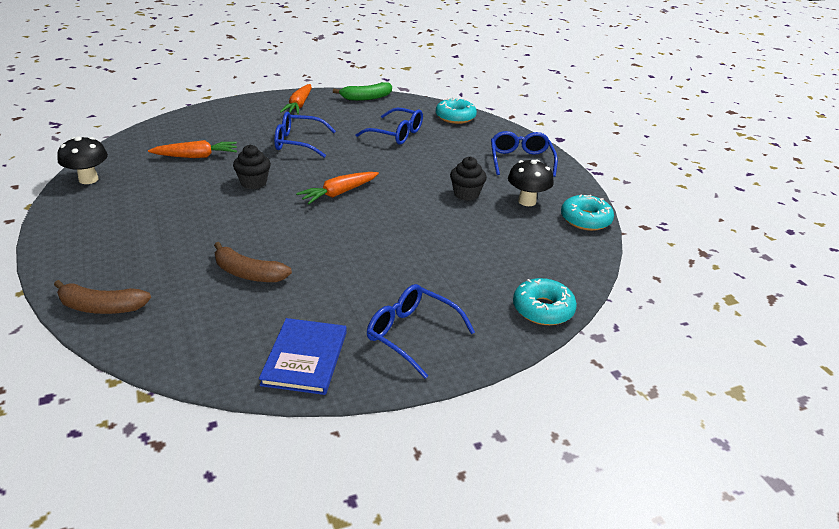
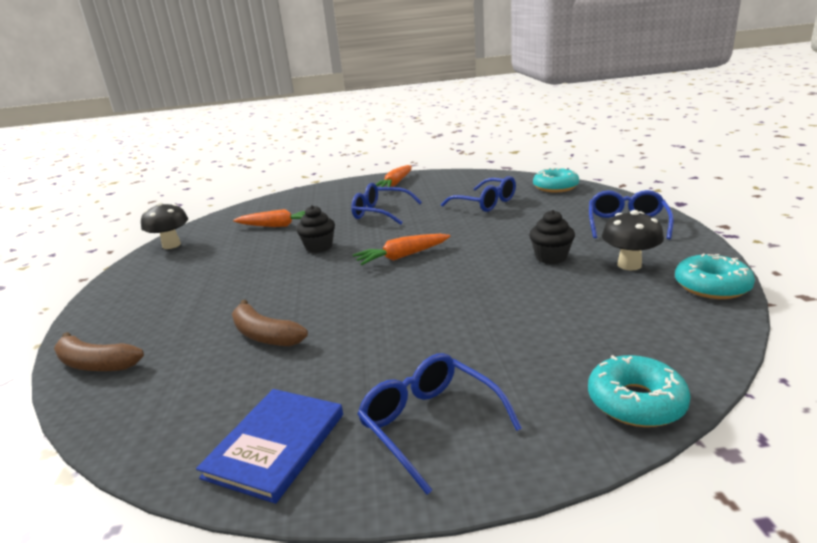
camera: 20 degrees right, 10 degrees down
green banana [333,82,392,101] -> none

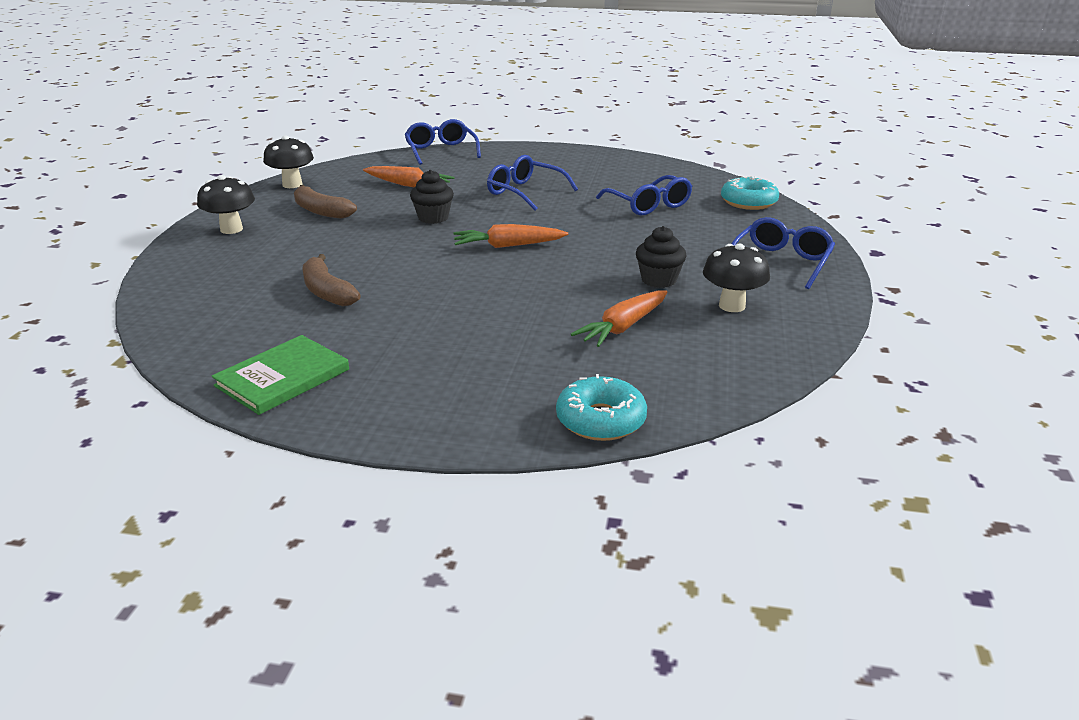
camera: 15 degrees right, 5 degrees up
brown banana [54,332,144,371] -> brown banana moved to [294,185,357,219]
blue book [196,389,343,504] -> green book [211,335,349,415]
blue glasses [357,353,522,495] -> blue glasses moved to [404,119,481,165]
orange carrot [376,165,412,187] -> orange carrot moved to [571,290,667,347]
turquoise donut [675,254,755,299] -> none
none -> black mushroom [197,175,255,234]

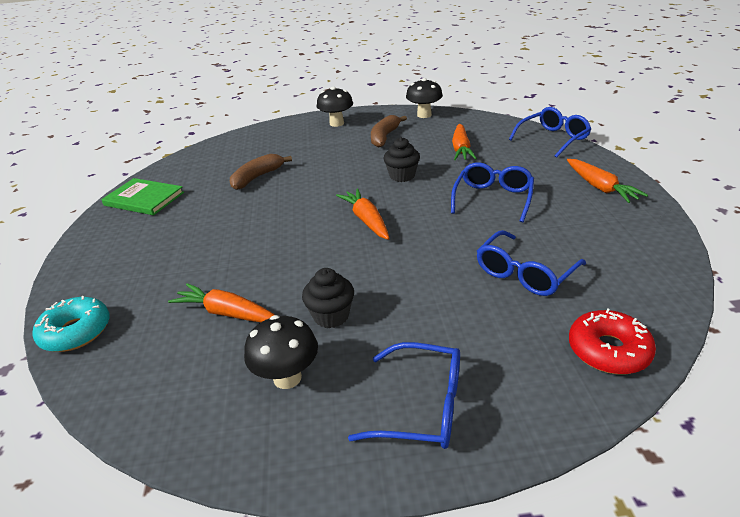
camera: 75 degrees right, 5 degrees up
turquoise donut [721,176,779,210] -> red donut [569,308,656,374]
none -> orange carrot [567,159,648,203]

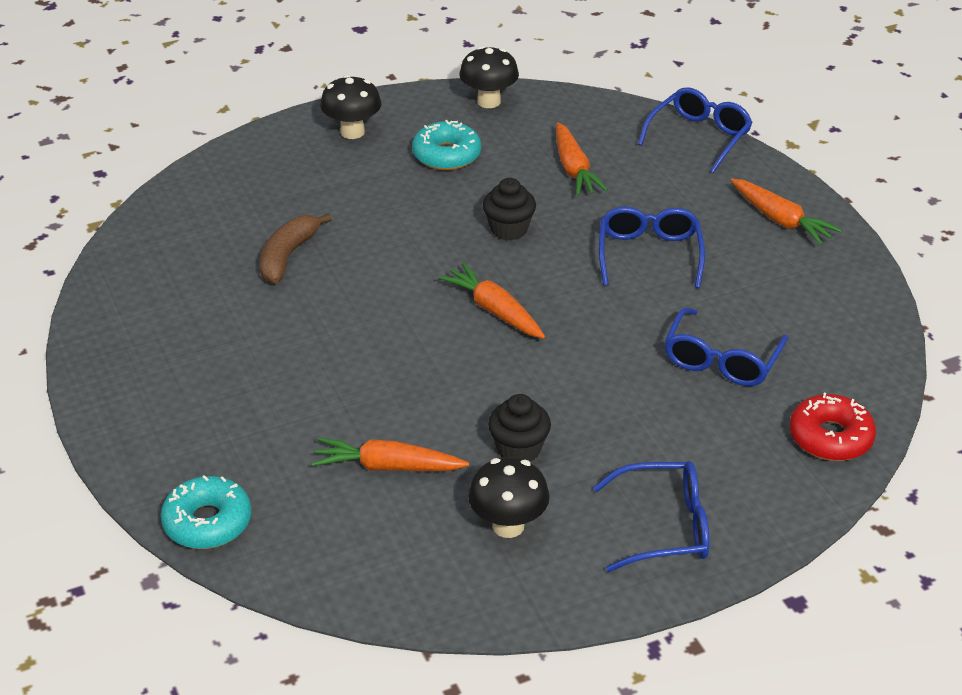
camera: 20 degrees left, 5 degrees up
green book [101,178,184,215] -> none
brown banana [371,115,407,147] -> turquoise donut [412,120,481,170]

